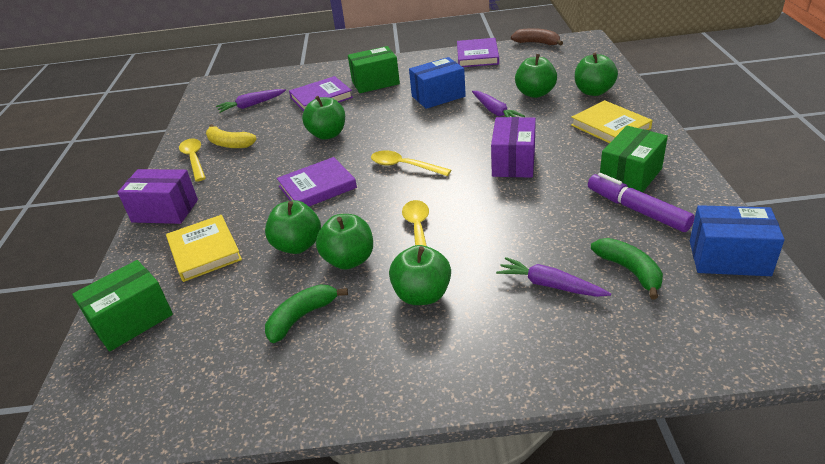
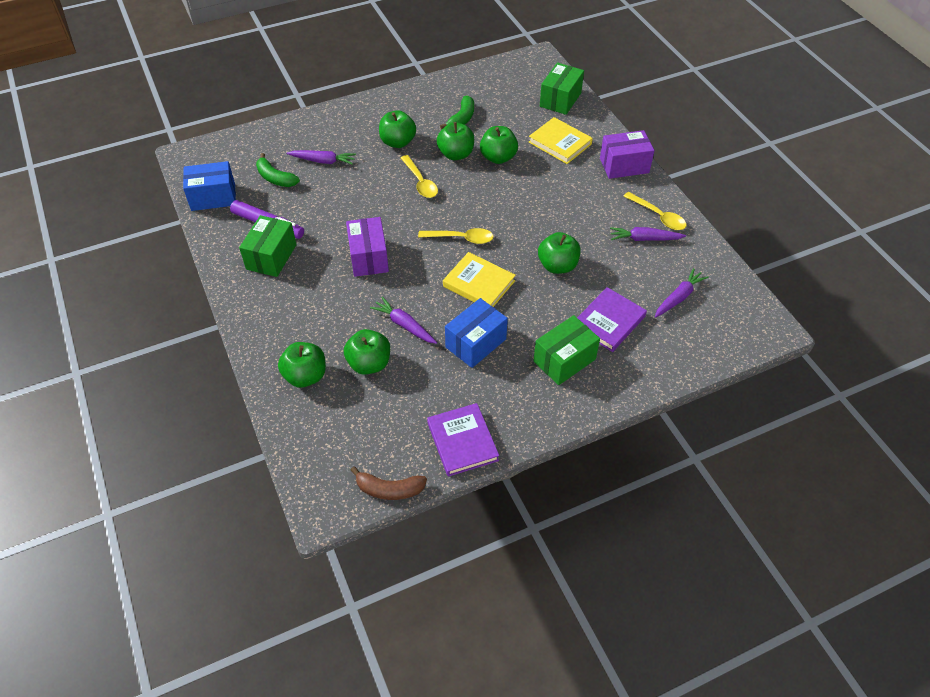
camera: 155 degrees right, 15 degrees up
yellow banana [206,124,257,148] -> purple carrot [610,227,686,241]
purple book [277,157,357,206] -> none
yellow book [571,100,653,143] -> yellow book moved to [443,252,516,307]

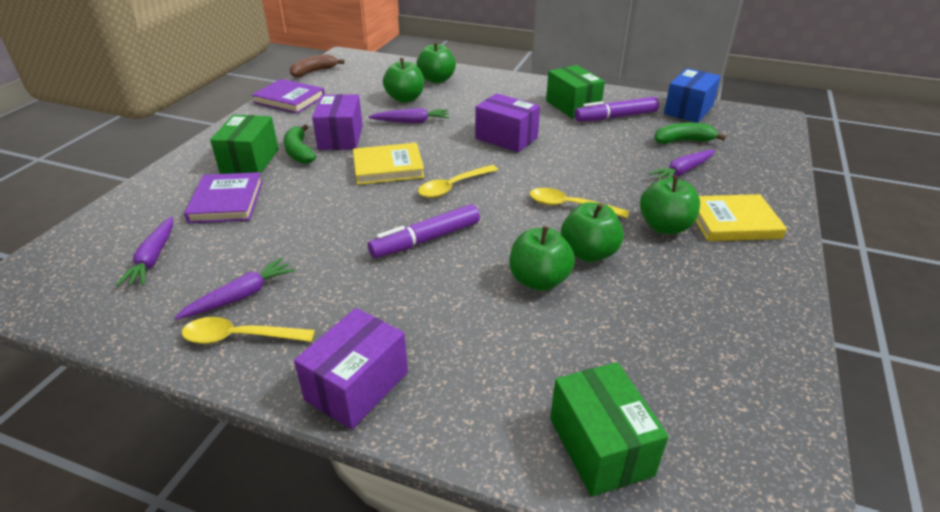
camera: 135 degrees right, 15 degrees down
green banana [440,95,474,129] -> green banana moved to [284,124,316,164]
blue box [445,298,508,368] -> purple box [312,94,363,150]
yellow book [529,117,593,164] -> yellow book moved to [695,194,787,241]
green apple [538,232,580,274] -> none
none -> purple marker [368,204,480,258]

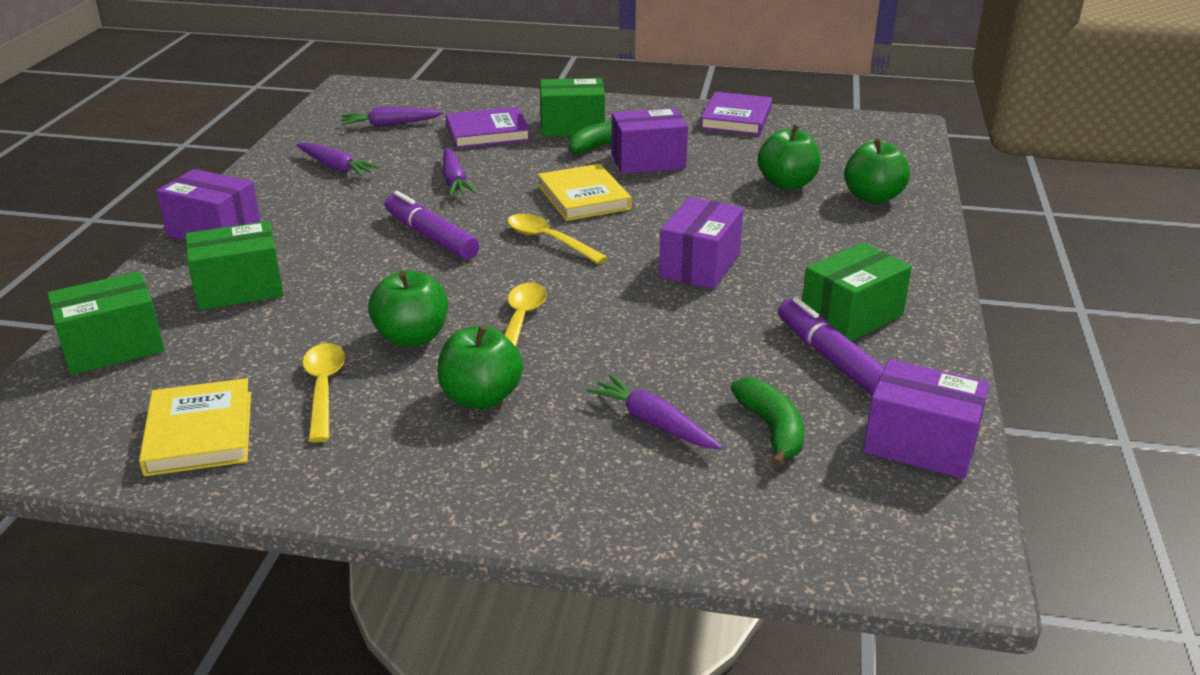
camera: 80 degrees right, 5 degrees down
yellow spoon [181,317,315,344] -> yellow spoon moved to [302,343,345,442]
brown banana [290,54,345,77] -> none
purple carrot [368,108,450,123] -> purple carrot moved to [442,148,476,196]
green apple [509,226,575,291] -> none
blue box [664,68,721,123] -> purple box [863,359,989,479]
yellow book [695,194,787,241] -> yellow book moved to [139,378,251,476]
none -> green box [185,221,284,310]

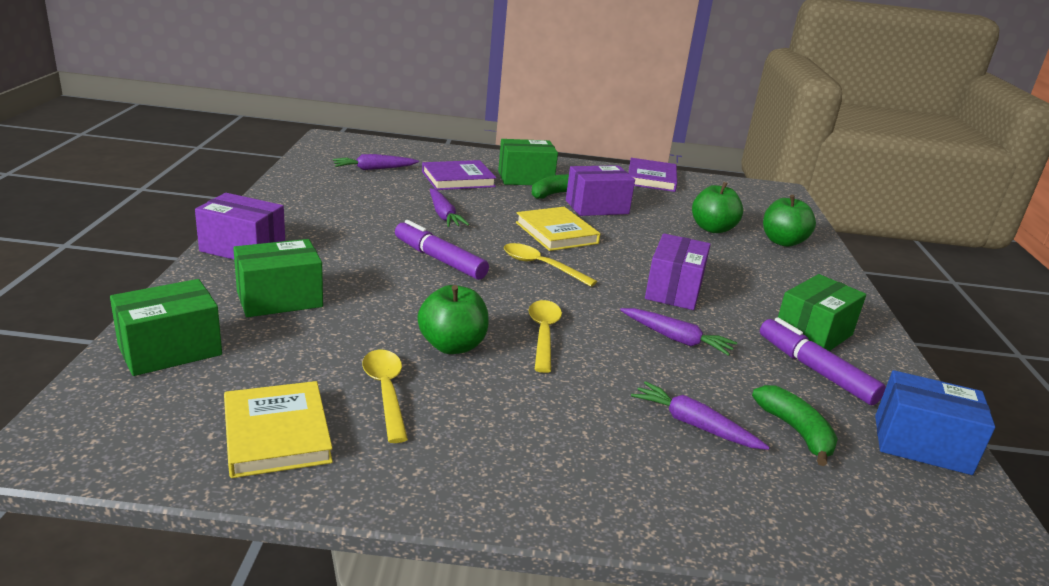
camera: 10 degrees left, 5 degrees down
purple carrot [296,142,380,177] -> purple carrot moved to [620,308,737,356]
green apple [437,325,523,409] -> none
purple box [863,359,989,479] -> blue box [875,370,995,475]

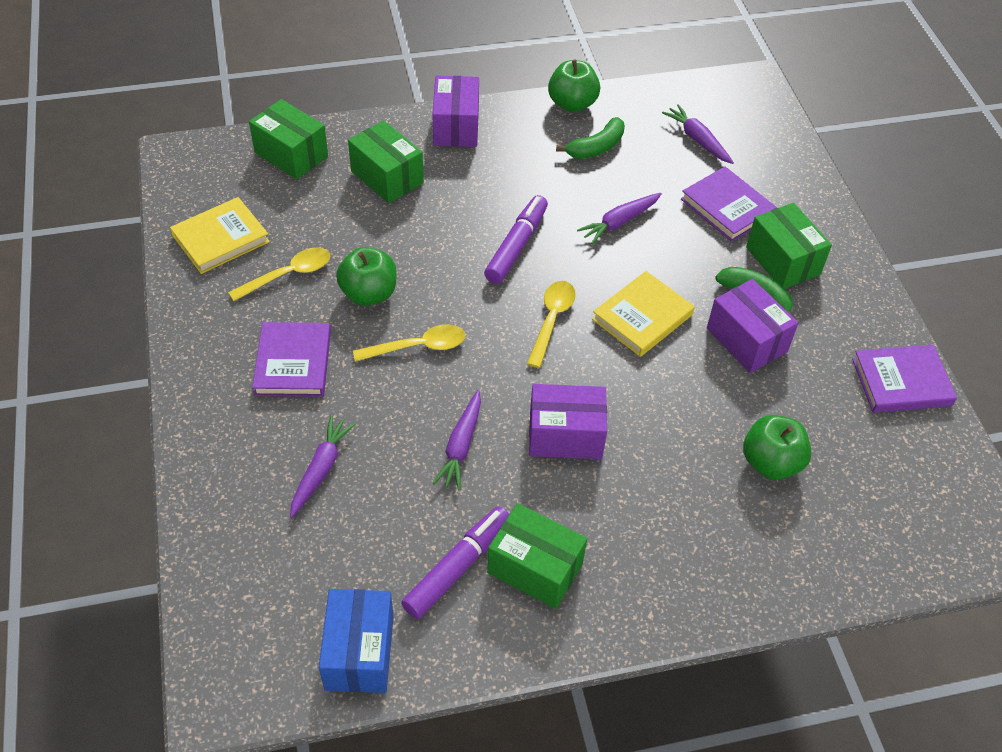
camera: 75 degrees right, 25 degrees up
green banana [752,385,838,466] -> green banana moved to [556,117,625,159]
green apple [763,195,816,247] -> green apple moved to [548,59,600,112]
none -> purple book [252,322,331,397]

